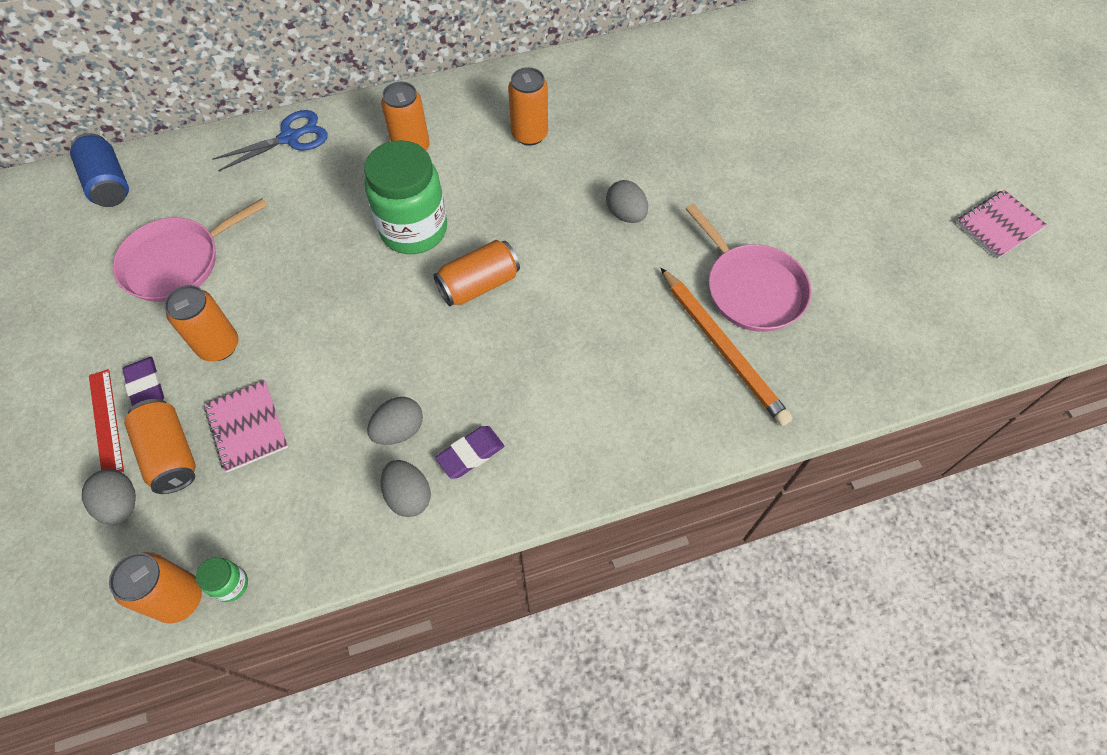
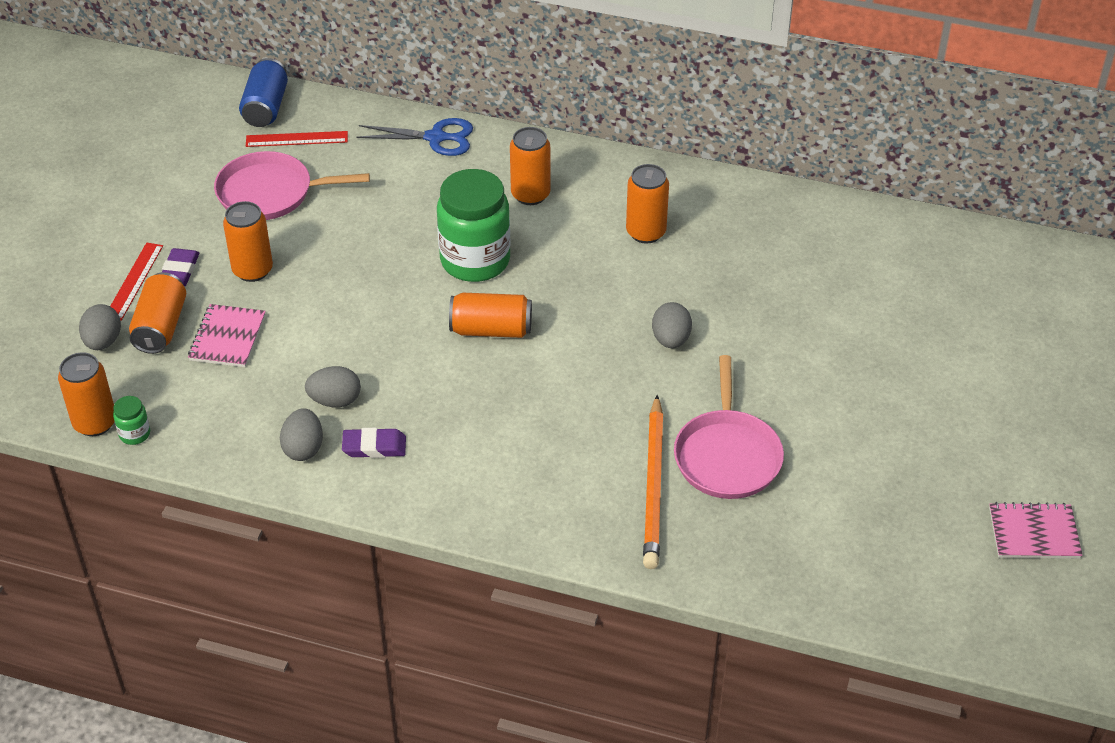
camera: 35 degrees right, 15 degrees down
none -> red ruler [246,131,348,147]

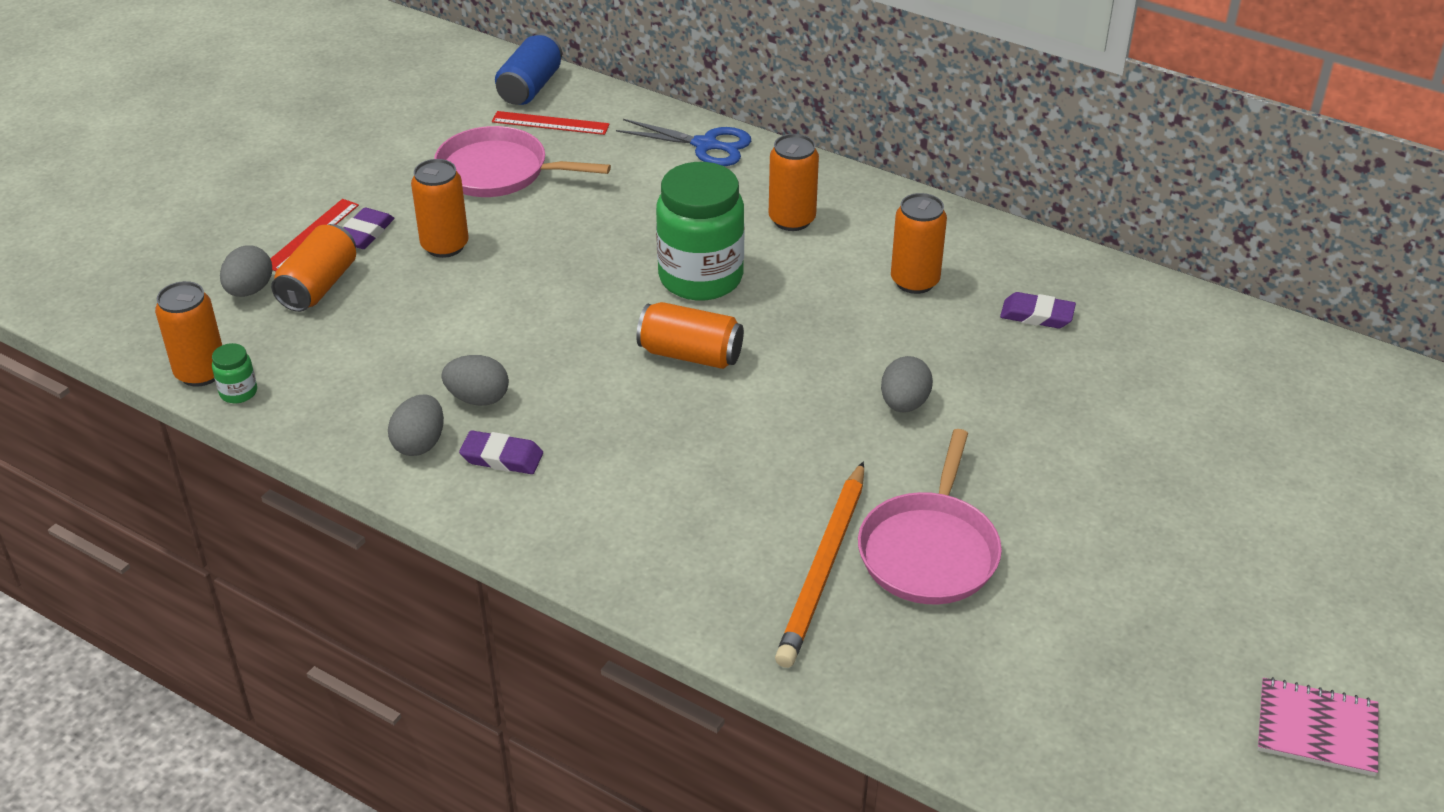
camera: 15 degrees right, 5 degrees down
pink notebook [188,304,266,367] -> none
none -> purple eraser [1000,292,1076,328]

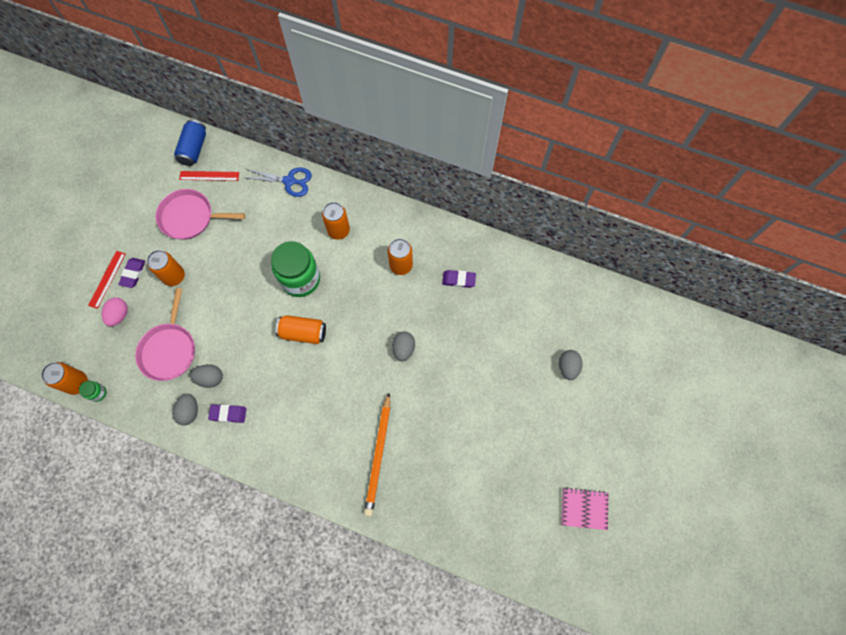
camera: 10 degrees left, 30 degrees up
grey egg [220,245,272,297] -> grey egg moved to [559,350,582,380]
orange can [271,224,356,312] -> pink egg [102,298,128,327]
pink pan [858,429,1002,604] -> pink pan moved to [135,288,195,381]

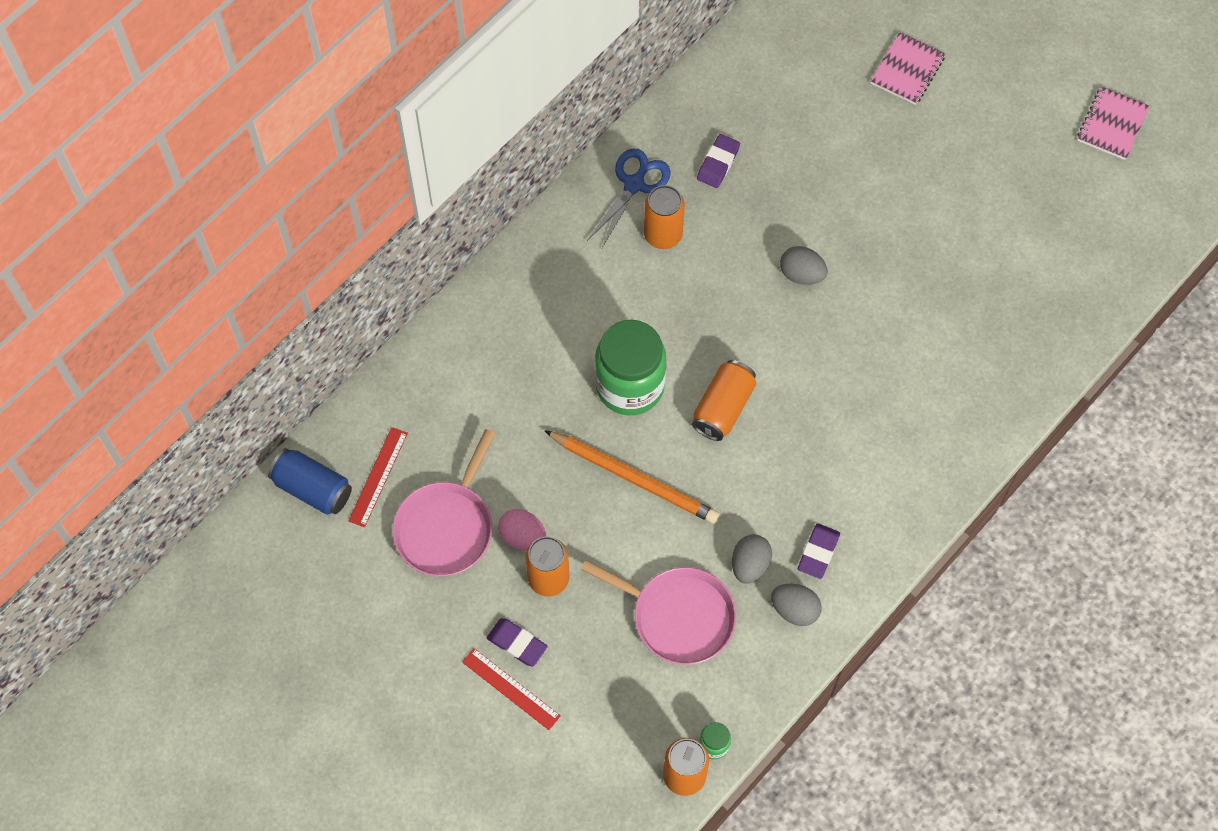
camera: 70 degrees left, 5 degrees down
pink egg [102,298,128,327] -> pink egg moved to [498,509,547,551]
blue scissors [244,167,312,197] -> blue scissors moved to [587,148,671,248]
orange can [322,202,350,240] -> none
orange pencil [364,393,390,516] -> orange pencil moved to [544,430,719,524]
grey egg [559,350,582,380] -> pink notebook [870,32,945,105]

